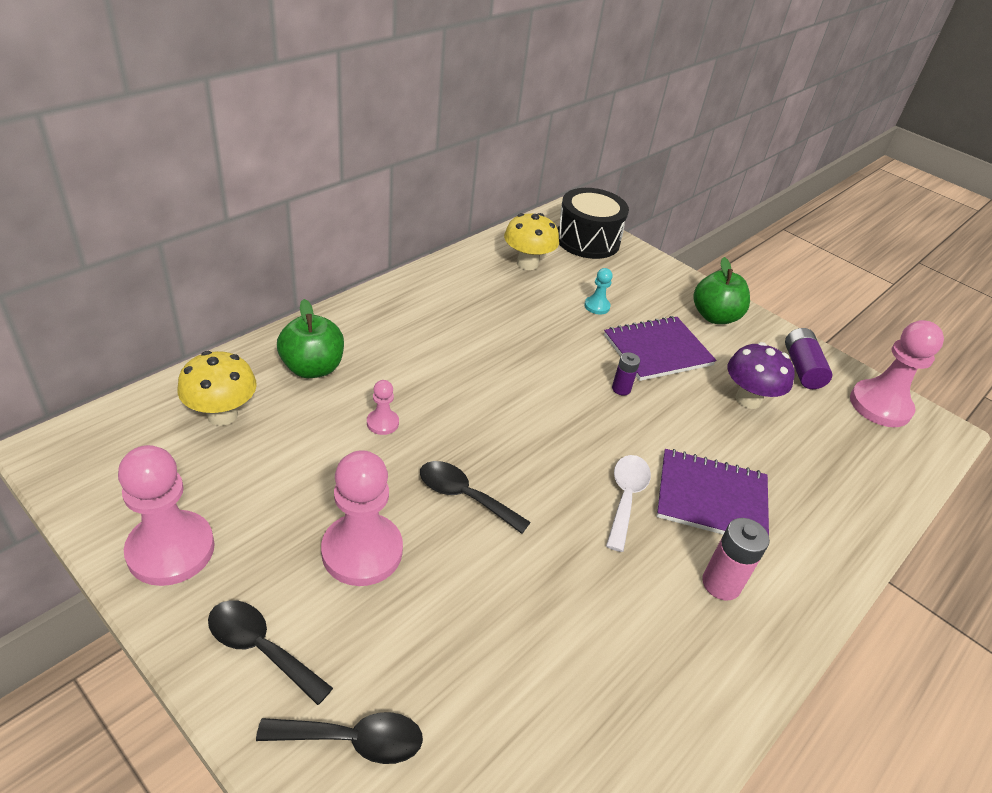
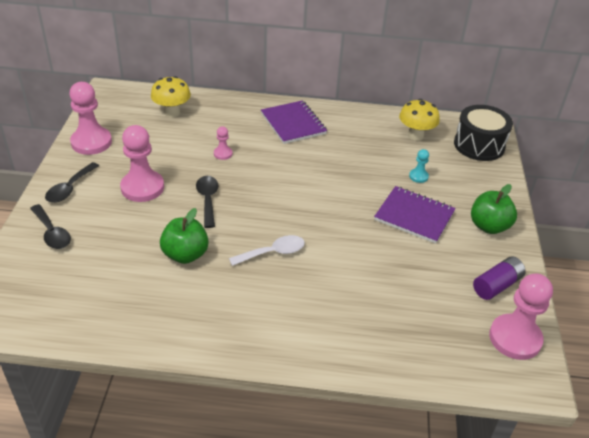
camera: 55 degrees right, 0 degrees up
black spoon [208,600,333,705] -> black spoon turned 150 degrees counterclockwise [45,162,99,203]
green apple [277,299,344,378] -> green apple moved to [160,208,209,264]
purple battery [612,352,640,395] -> none
purple notebook [657,449,769,535] -> purple notebook moved to [261,100,327,144]
pink battery [702,518,770,601] -> none
purple mushroom [727,342,795,409] -> none

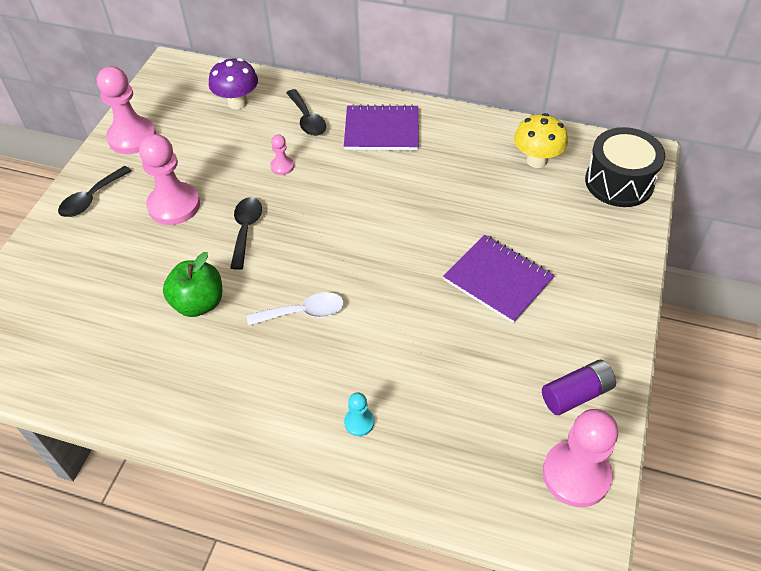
camera: 15 degrees right, 10 degrees up
black spoon [30,204,71,249] -> black spoon moved to [286,89,326,136]
yellow mushroom [151,76,191,117] -> purple mushroom [209,58,258,109]
purple notebook [261,100,327,144] -> purple notebook turned 75 degrees counterclockwise [344,104,418,150]
turquoise pawn [409,149,429,183] -> turquoise pawn moved to [344,392,374,436]
green apple [471,184,517,234] -> none

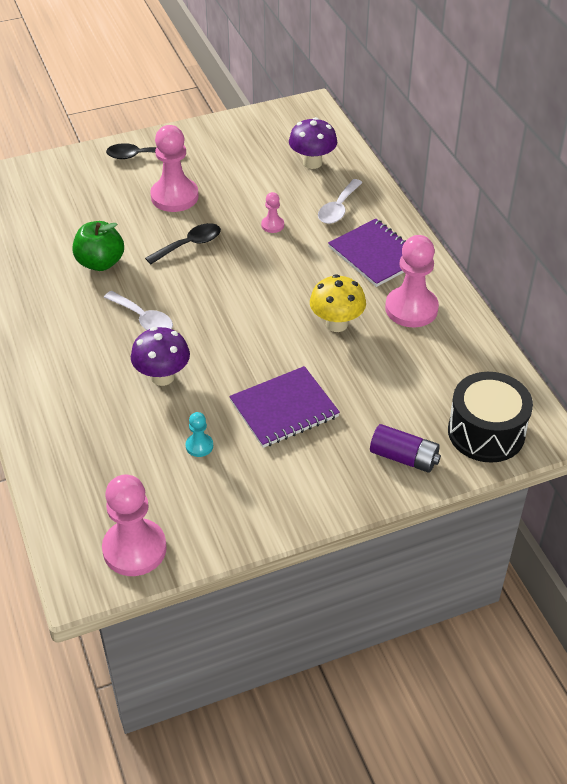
camera: 50 degrees right, 5 degrees down
pink pawn [97,66,156,154] -> pink pawn moved to [385,235,439,327]
black spoon [286,89,326,136] -> white spoon [318,179,363,224]
turquoise pawn [344,392,374,436] -> turquoise pawn moved to [186,412,213,457]
purple notebook [443,235,555,324] -> purple notebook turned 60 degrees clockwise [229,366,340,448]
yellow mushroom [514,113,568,168] -> yellow mushroom moved to [310,274,366,332]
purple battery [542,360,616,415] -> purple battery moved to [370,424,441,473]
none -> purple mushroom [131,327,190,386]

